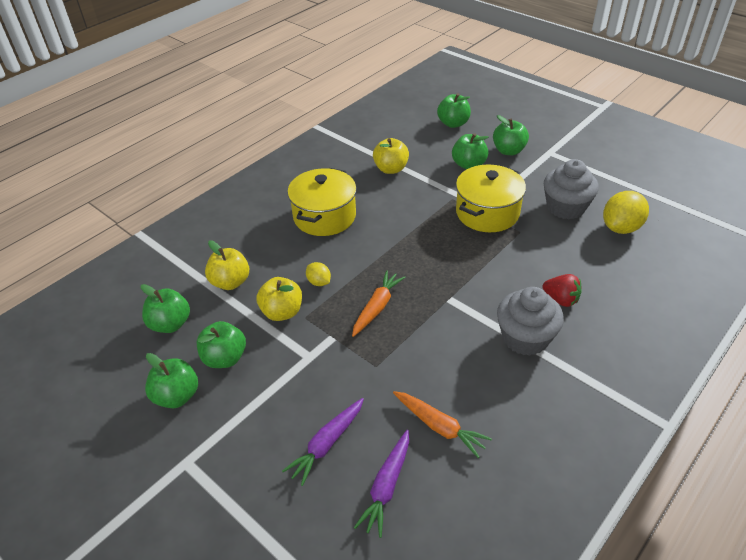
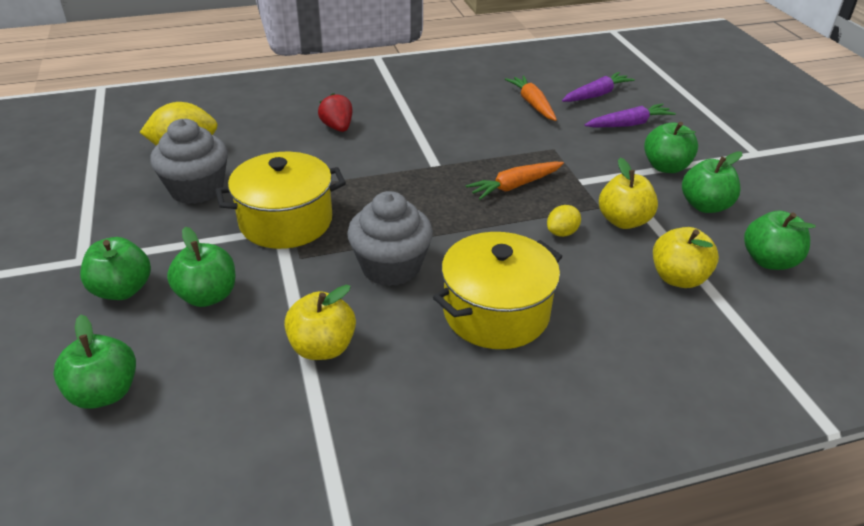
camera: 150 degrees left, 5 degrees down
green apple [145,353,198,408] -> green apple moved to [644,122,698,173]
yellow lemon [306,262,331,286] -> yellow lemon turned 60 degrees clockwise [547,205,581,237]
grey cupcake [497,287,564,356] -> grey cupcake moved to [347,191,433,286]

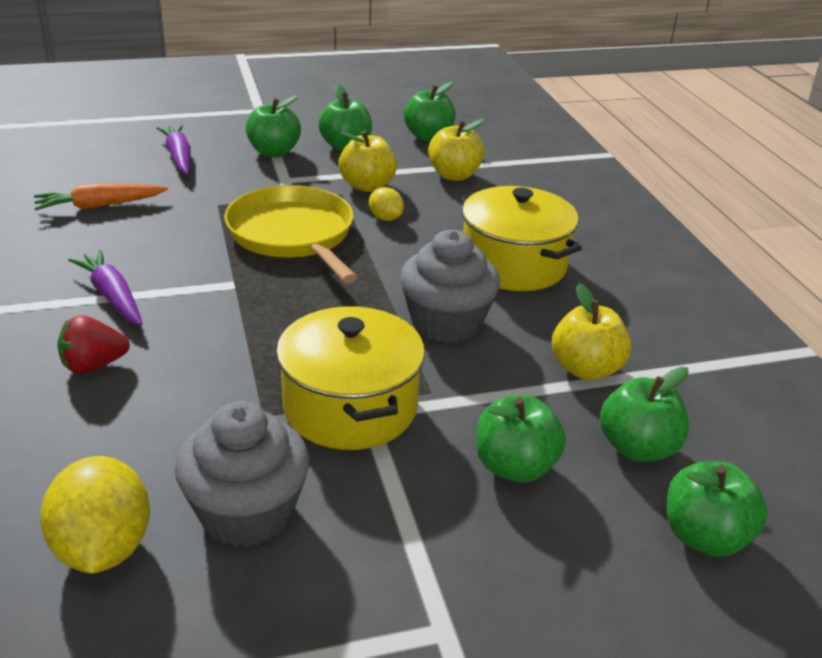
camera: 90 degrees left, 5 degrees down
green apple [80,237,151,300] -> green apple moved to [600,367,689,462]
orange carrot [466,162,564,200] -> yellow pan [224,185,357,283]
purple carrot [562,72,635,102] -> purple carrot moved to [68,250,143,326]

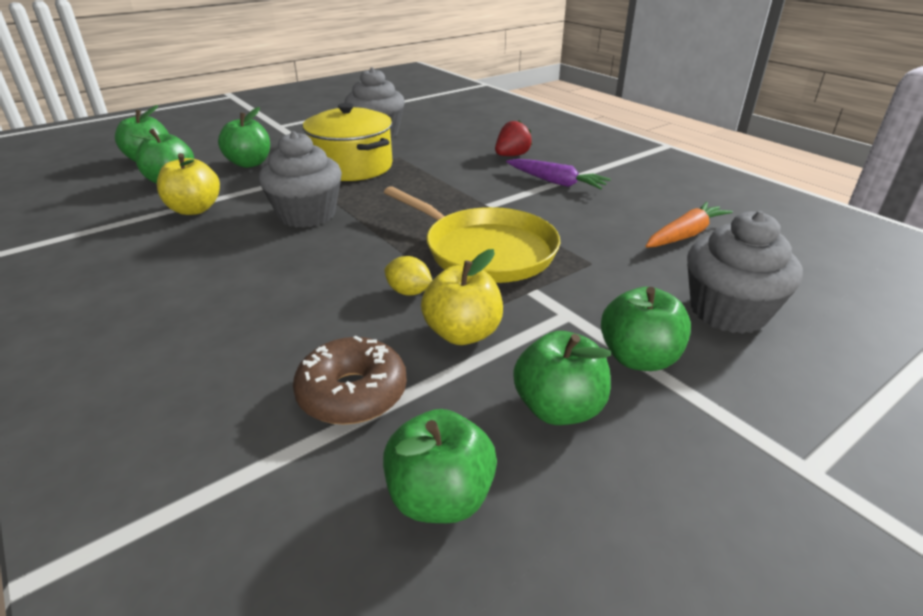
camera: 160 degrees right, 0 degrees up
yellow lemon [40,456,150,574] -> none
purple carrot [156,124,191,175] -> grey cupcake [687,211,803,334]
yellow apple [428,119,485,181] -> brown donut [293,336,407,425]
yellow pot [461,186,582,291] -> none

